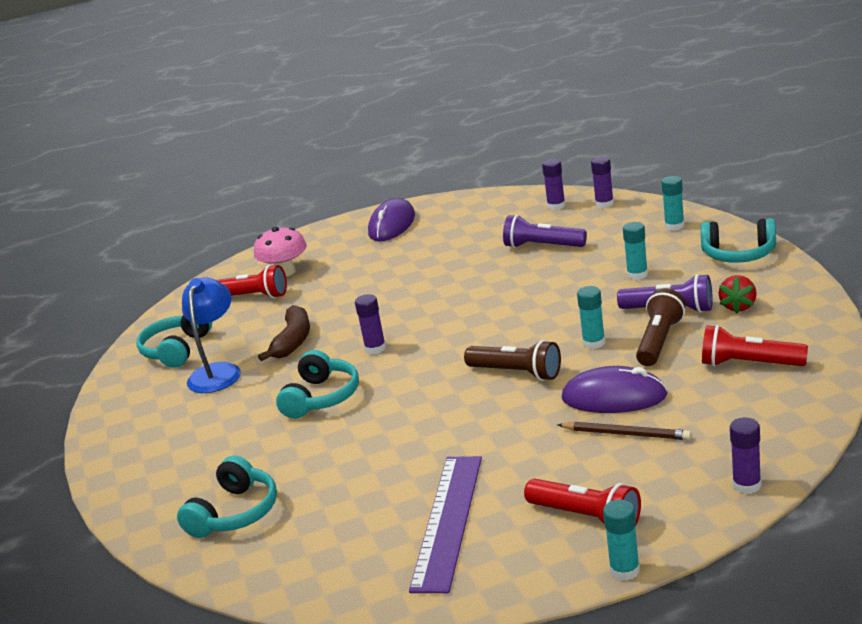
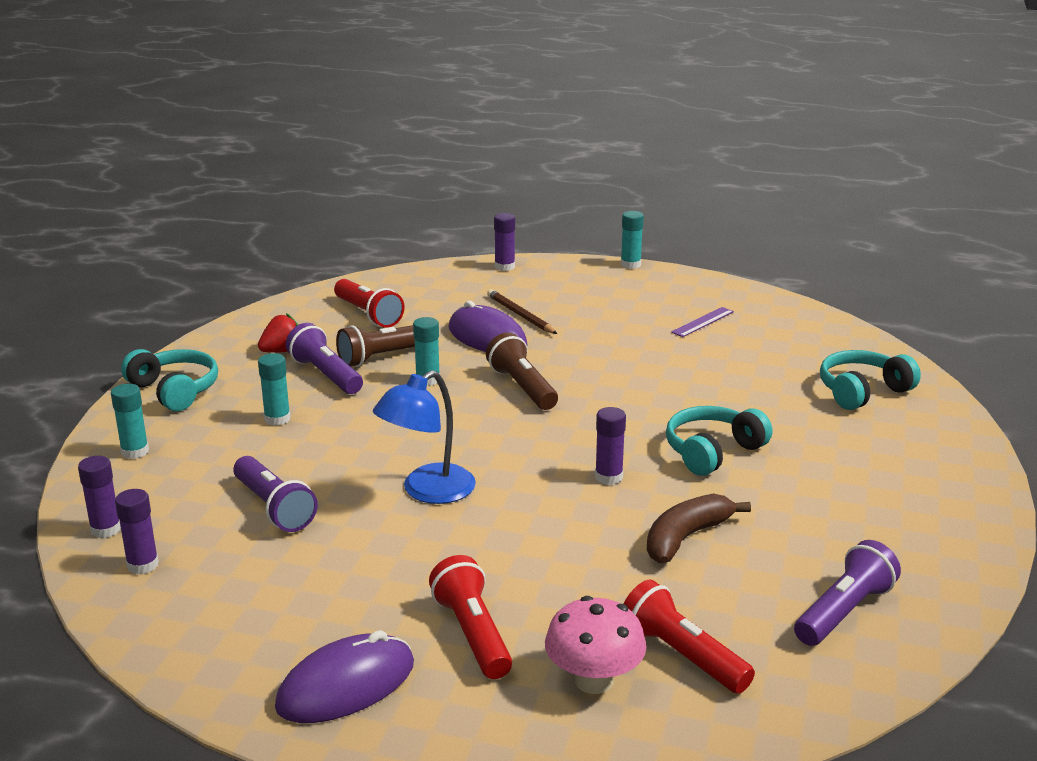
camera: 150 degrees left, 0 degrees up
turquoise headphones [136,315,212,368] -> purple flashlight [794,540,901,646]
blue lamp [182,277,241,393] -> blue lamp moved to [373,370,476,504]
purple ruler [409,456,482,593] -> purple ruler [671,307,734,337], size x0.47
red flashlight [524,479,641,526] -> red flashlight moved to [429,555,512,679]

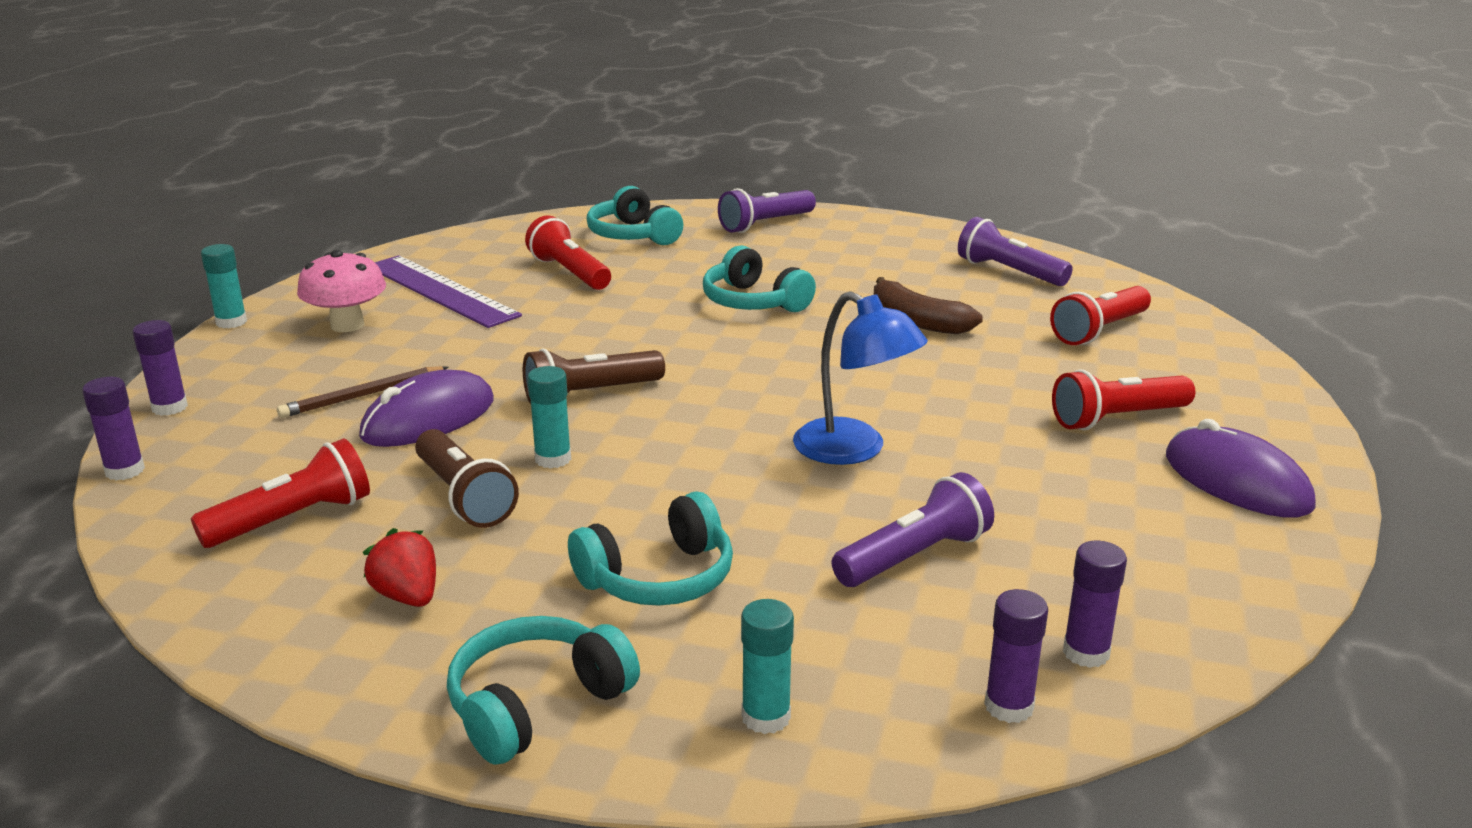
camera: 90 degrees left, 0 degrees up
turquoise glue stick [258,353,291,426] -> turquoise headphones [568,491,733,606]
purple flashlight [286,323,363,394] -> purple flashlight moved to [718,188,816,233]
pink mushroom [545,596,646,694] -> pink mushroom moved to [297,250,386,332]
purple glue stick [595,407,626,485] -> purple glue stick moved to [82,377,145,480]
purple ruler [671,307,734,337] -> purple ruler [375,255,522,328], size x2.11
none -> red flashlight [525,215,611,290]

